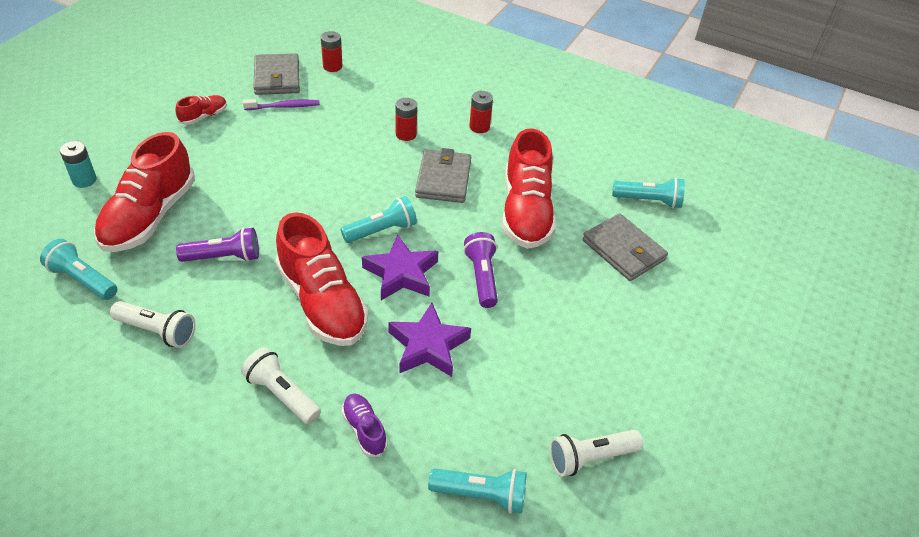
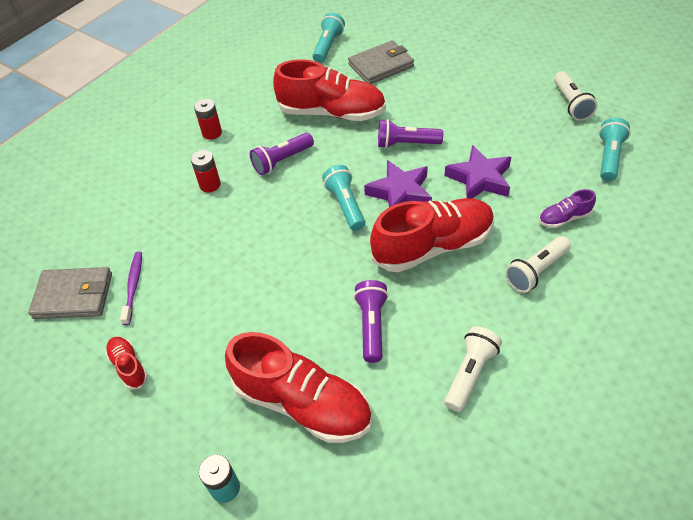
camera: 75 degrees left, 5 degrees up
turquoise flashlight [40,239,117,300] -> none
red battery [321,31,343,72] -> none
grey wallet [415,148,471,203] -> purple flashlight [250,133,314,175]

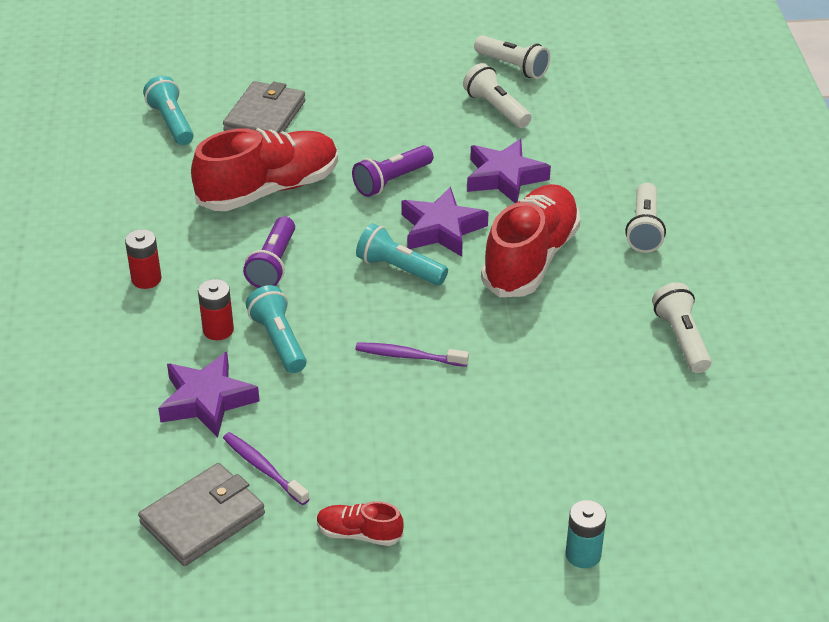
camera: 45 degrees left, 10 degrees down
red shoe [225,332,372,443] -> none
purple flashlight [354,280,389,363] -> none
purple shoe [539,189,596,228] -> none
turquoise flashlight [599,118,631,181] -> turquoise flashlight moved to [246,285,306,373]
none -> purple star [158,352,260,437]
none -> purple toothbrush [355,342,469,367]
none -> white flashlight [463,63,532,128]

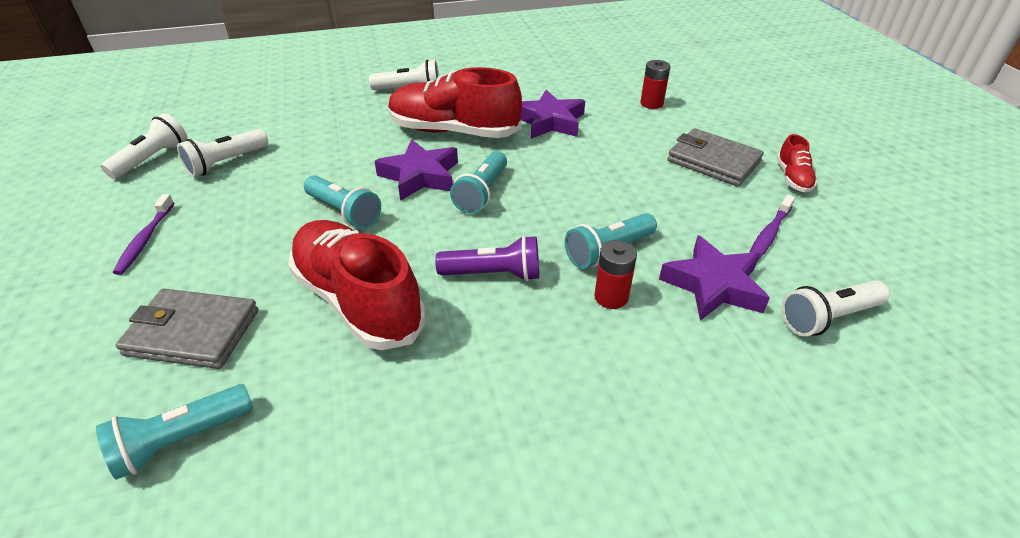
camera: 100 degrees left, 0 degrees up
red battery [125,229,161,289] -> red battery moved to [640,60,670,109]
grey wallet [138,463,265,566] -> grey wallet moved to [667,128,764,186]
purple flashlight [352,145,433,197] -> turquoise flashlight [304,175,381,229]
purple toothbrush [355,342,469,367] -> purple toothbrush moved to [113,194,174,275]
purple star [467,139,551,203] -> purple star moved to [521,90,585,139]
turquoise battery [565,500,606,568] -> none
white flashlight [652,282,711,373] -> white flashlight moved to [781,280,889,336]

